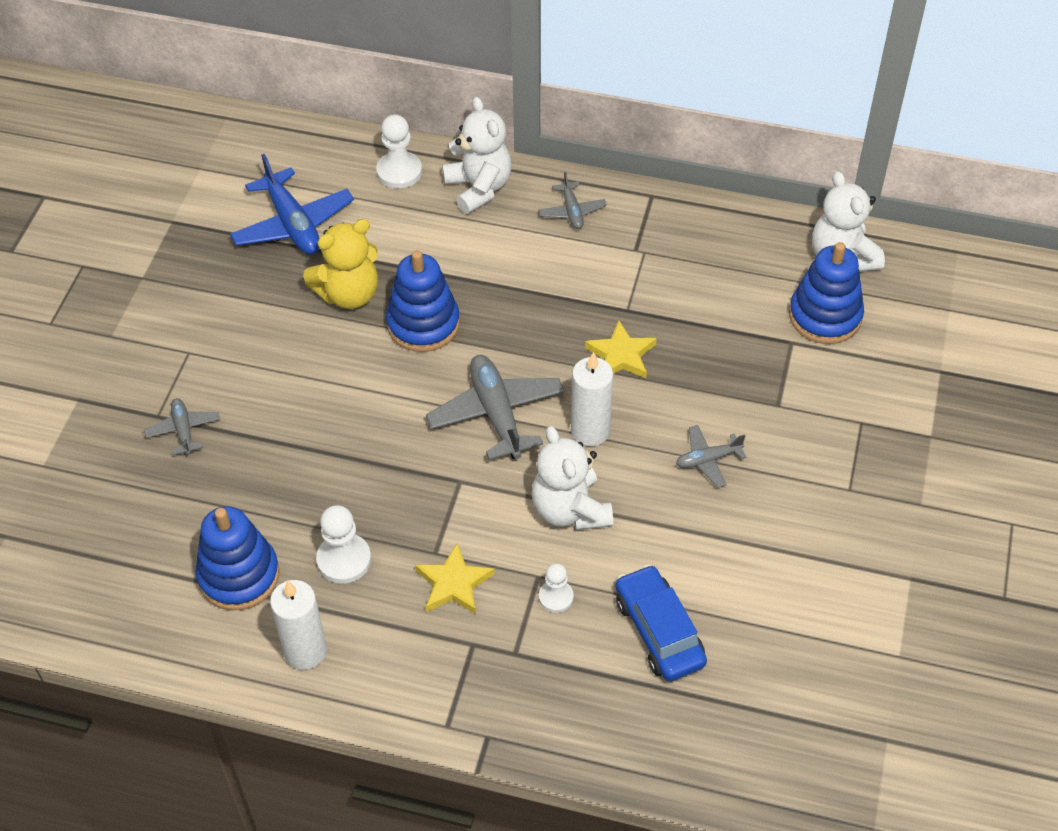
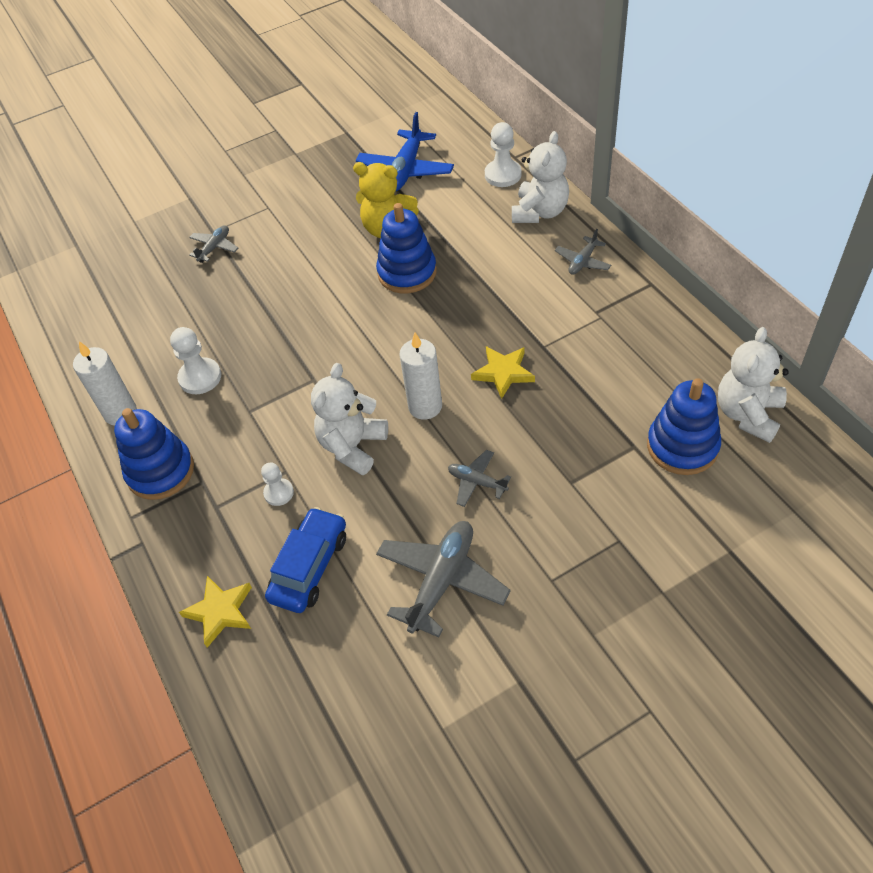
camera: 50 degrees right, 0 degrees up
blue stacking toy [195,506,280,610] -> blue stacking toy moved to [114,408,194,500]
yellow star [415,543,494,614] -> yellow star moved to [179,576,252,648]
grey plane [426,355,565,460] -> grey plane moved to [376,521,511,637]

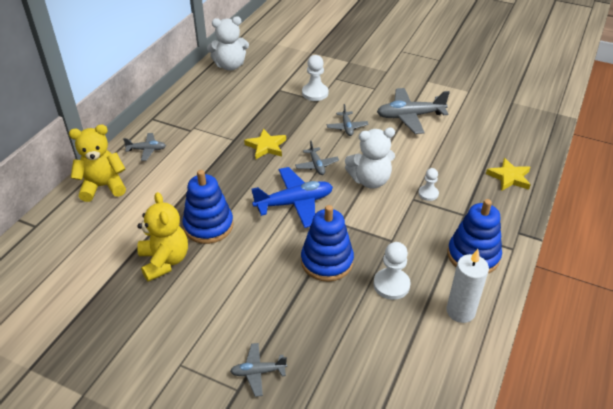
camera: 130 degrees left, 10 degrees down
blue car [265,507,346,613] -> none
blue plane [356,112,454,192] -> blue plane moved to [252,167,333,228]
white candle [399,333,442,420] -> grey plane [295,141,339,175]
white pawn [485,122,521,187] -> white pawn moved to [302,55,328,101]
white teddy bear [512,131,569,223] -> yellow teddy bear [69,125,126,202]
blue stacking toy [647,378,721,475] -> blue stacking toy moved to [301,205,354,282]

